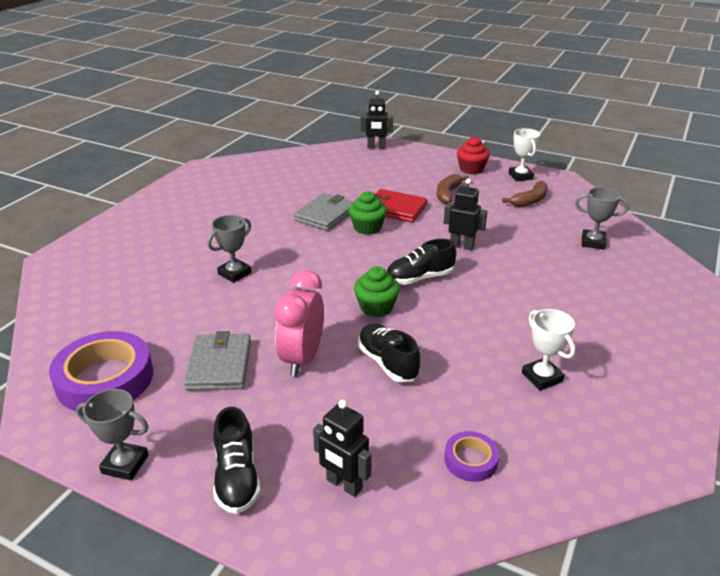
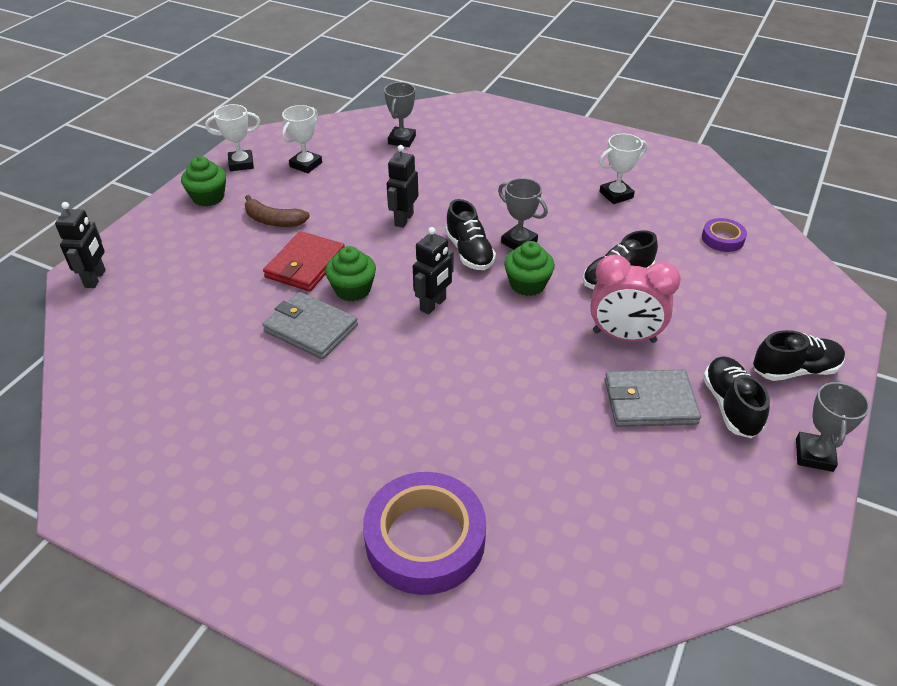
camera: 90 degrees left, 10 degrees up
purple tape [49,331,153,412] -> purple tape moved to [363,472,486,595]
grey trophy [208,215,252,283] -> grey trophy moved to [498,178,548,250]
black robot [313,400,372,497] -> black robot moved to [413,227,454,315]
red cupcake [457,137,490,174] -> green cupcake [181,156,226,206]
brown banana [502,181,548,207] -> white trophy [282,105,322,173]
none -> black shoe [703,357,770,438]

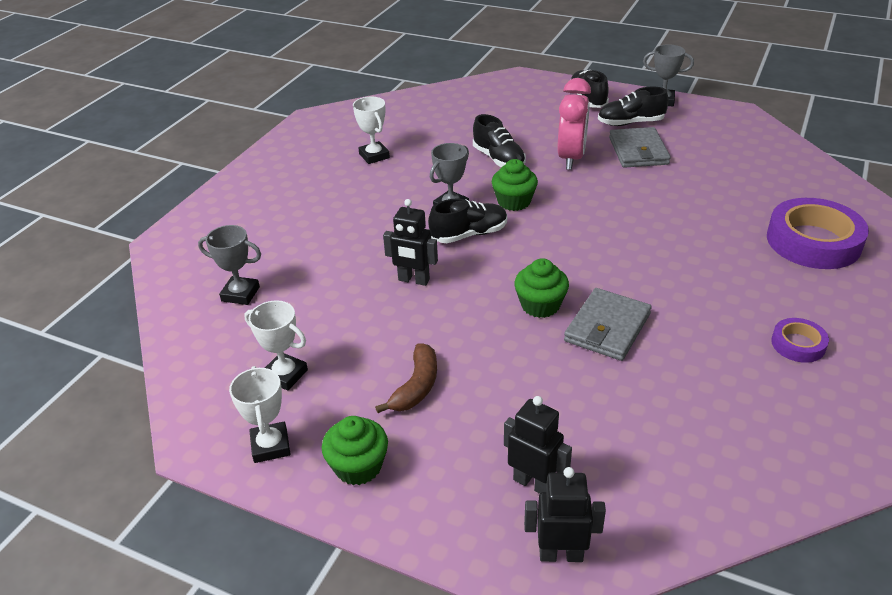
camera: 90 degrees left, 5 degrees down
red wallet [263,231,345,291] -> none
black robot [413,227,454,315] -> black robot moved to [504,396,572,494]
purple tape [702,218,747,252] -> purple tape moved to [771,318,829,363]

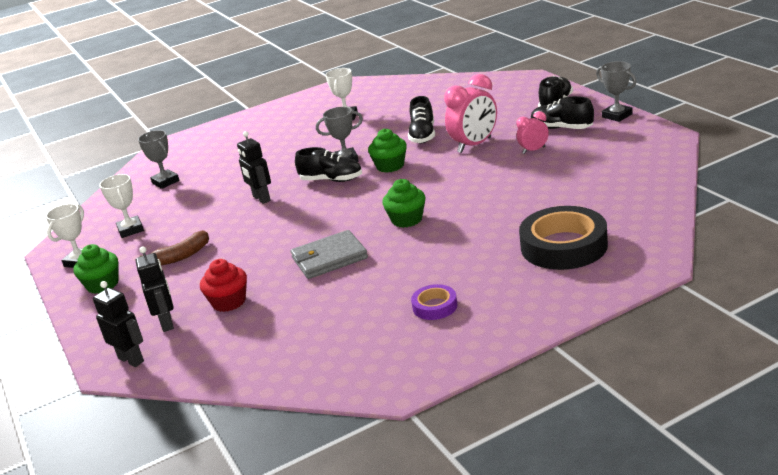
camera: 40 degrees right, 10 degrees down
green cupcake [514,258,569,318] -> green cupcake moved to [382,179,425,228]
grey wallet [609,127,671,168] -> pink clock [516,111,549,154]
purple tape [767,198,869,269] -> black tape [519,206,608,270]
none -> red cupcake [200,259,247,312]

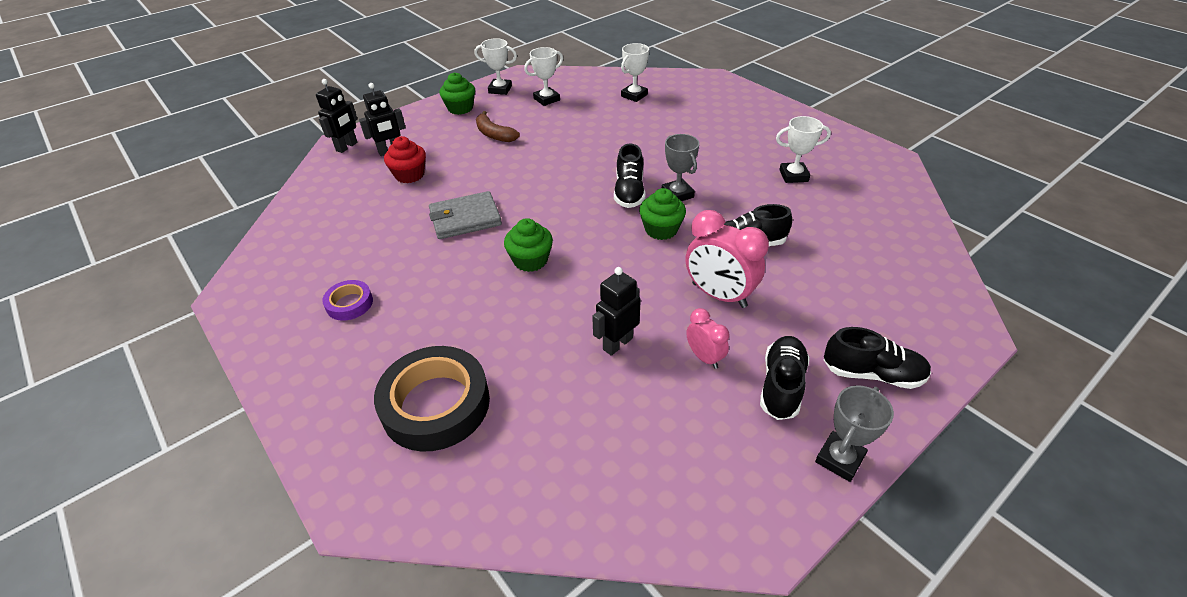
camera: 75 degrees right, 15 degrees up
grey trophy [138,130,180,189] -> white trophy [621,43,649,102]
black robot [237,131,271,204] -> black robot moved to [592,267,641,356]
grey wallet [291,230,368,279] -> grey wallet turned 75 degrees counterclockwise [429,191,502,239]

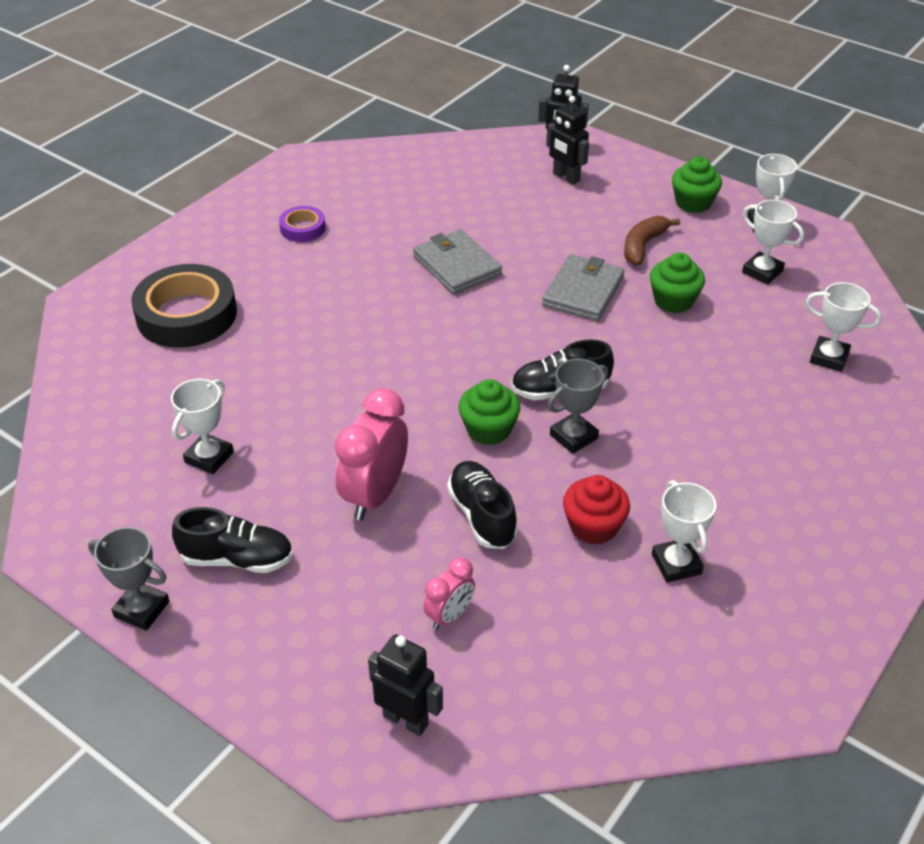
camera: 75 degrees right, 0 degrees up
red cupcake [384,136,426,183] -> red cupcake moved to [563,475,630,545]
green cupcake [504,218,553,272] -> green cupcake moved to [650,252,705,313]
black robot [592,267,641,356] -> black robot moved to [368,634,443,736]
pink clock [686,308,729,369] -> pink clock moved to [423,558,475,630]
black shoe [824,327,931,389] -> none
none -> white trophy [171,379,234,474]
none -> grey wallet [542,254,625,321]

